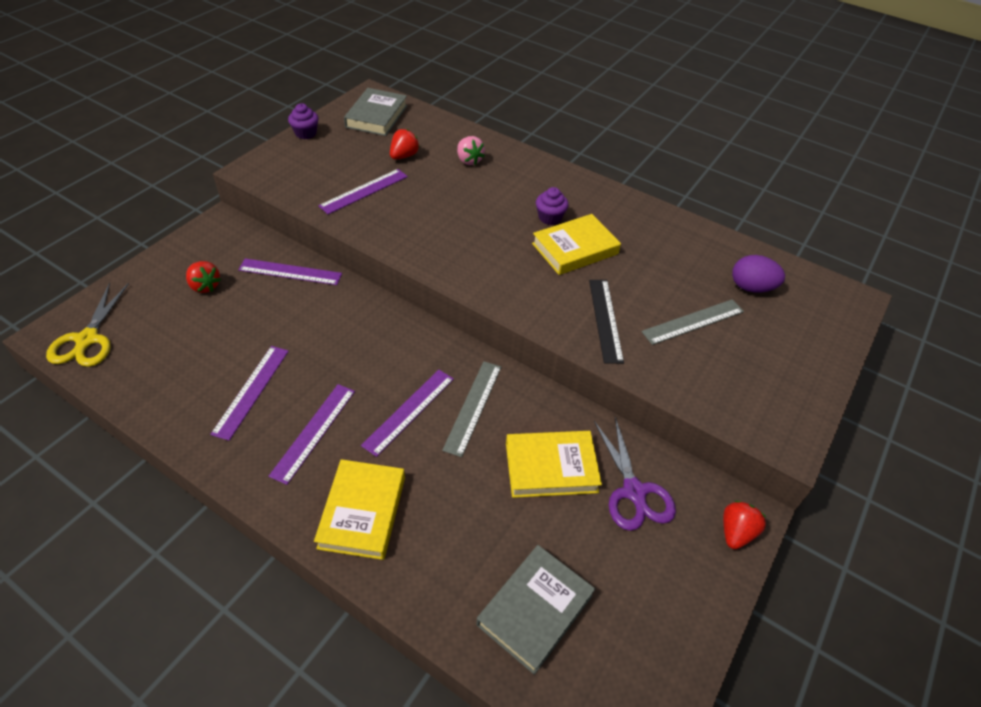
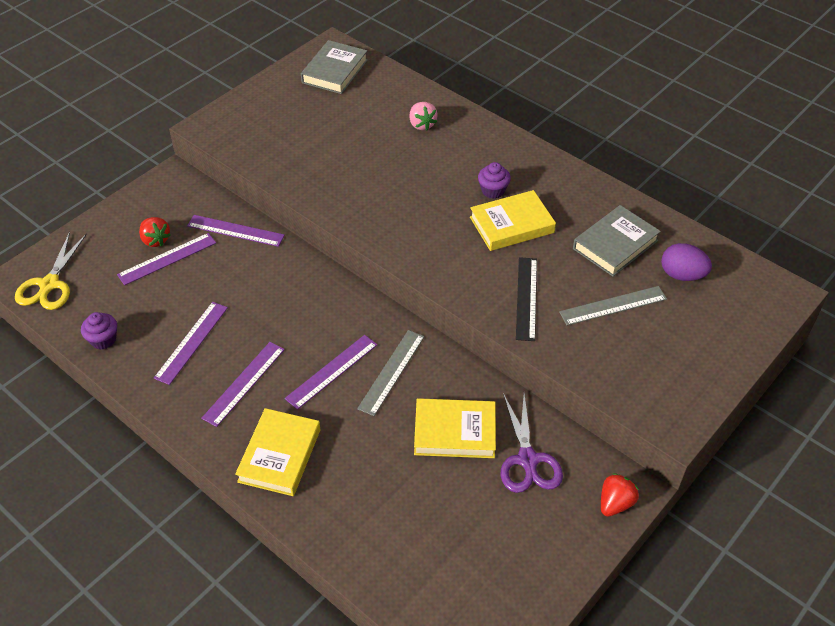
camera: 10 degrees right, 0 degrees up
purple cupcake [288,103,319,139] -> purple cupcake moved to [81,312,117,350]
purple ruler [318,169,408,214] -> purple ruler moved to [117,233,216,285]
red strawberry [390,129,419,160] -> none
grey book [476,545,595,675] -> grey book moved to [573,205,661,277]

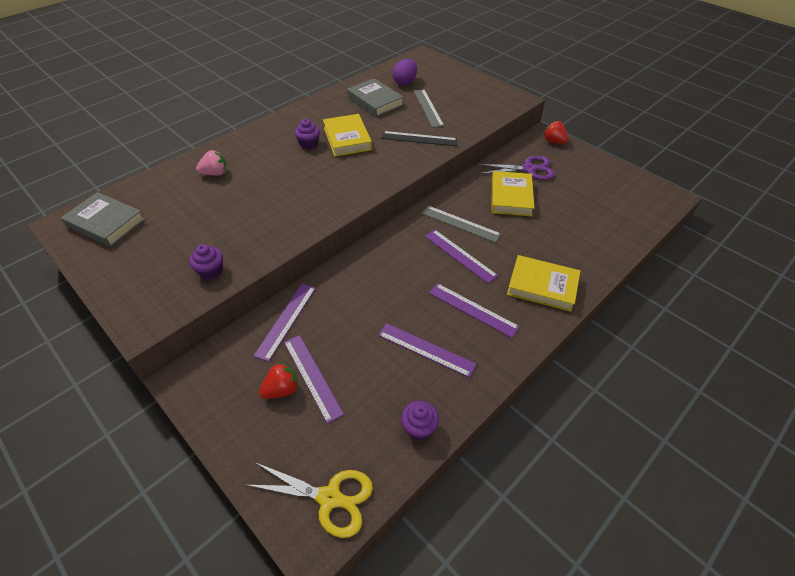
camera: 85 degrees left, 0 degrees up
none -> purple cupcake [189,244,223,280]

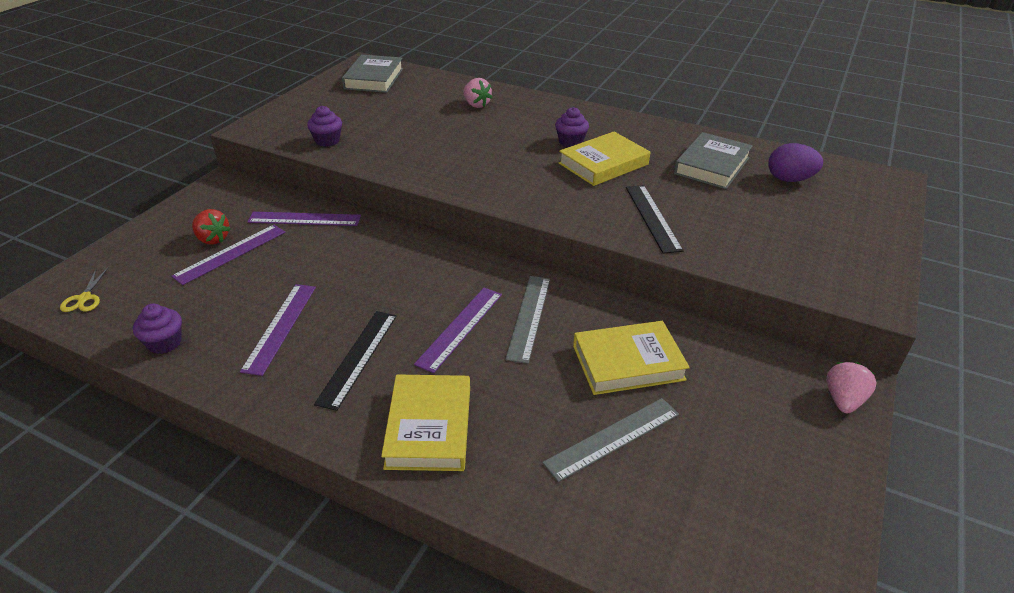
camera: 70 degrees right, 10 degrees down
yellow scissors [247,462,373,538] -> yellow scissors [60,268,108,312], size x0.54
grey ruler [414,89,444,128] -> grey ruler moved to [542,398,679,482]
purple ruler [429,283,520,338] -> black ruler [314,311,397,411]
purple scissors [477,155,555,180] -> none
red strawberry [543,121,568,144] -> pink strawberry [826,362,876,413]

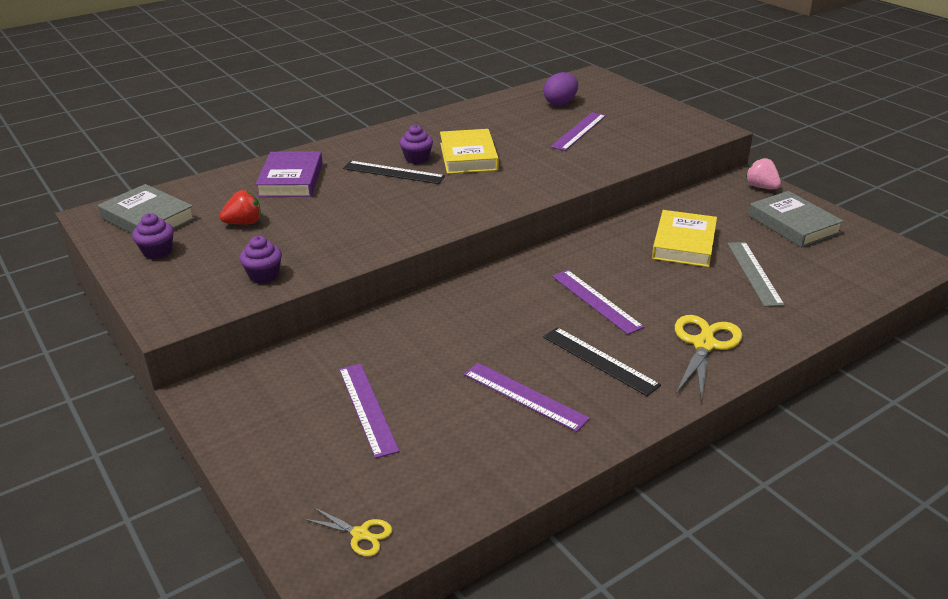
camera: 60 degrees left, 5 degrees down
purple cupcake [133,304,182,354] -> purple cupcake moved to [132,213,174,259]
red strawberry [192,209,231,245] -> red strawberry moved to [219,190,261,224]
purple ruler [247,212,361,226] -> purple ruler moved to [550,112,606,151]
yellow book [381,374,470,471] -> yellow scissors [675,315,742,402]
pink strawberry [464,78,493,108] -> purple book [256,151,323,197]
grey ruler [505,276,550,364] -> none
black ruler [626,185,683,254] -> black ruler moved to [343,161,445,184]
grey book [674,132,753,189] -> grey book moved to [748,191,844,247]

